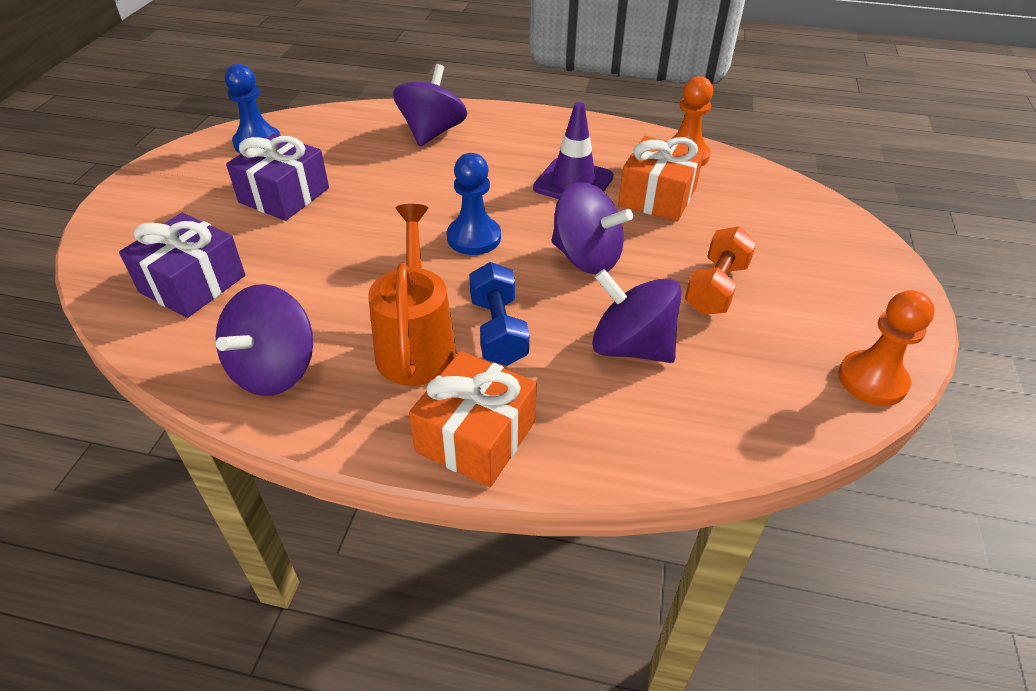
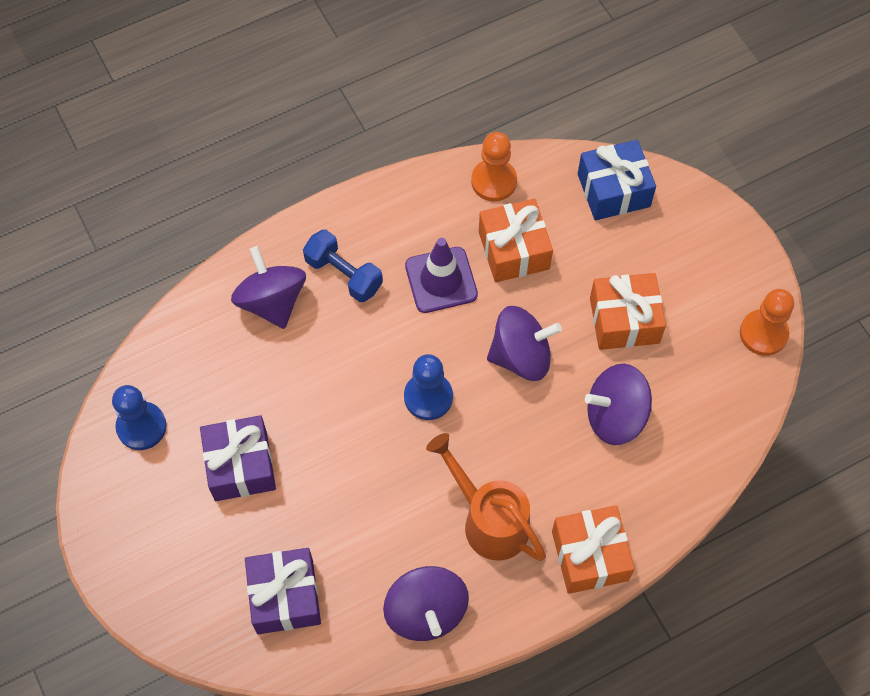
camera: 40 degrees left, 20 degrees up
blue dumbbell [469,262,530,366] -> blue dumbbell moved to [303,230,383,302]
orange dumbbell [685,226,757,315] -> orange gift [590,273,666,350]
none -> blue gift [578,140,656,220]

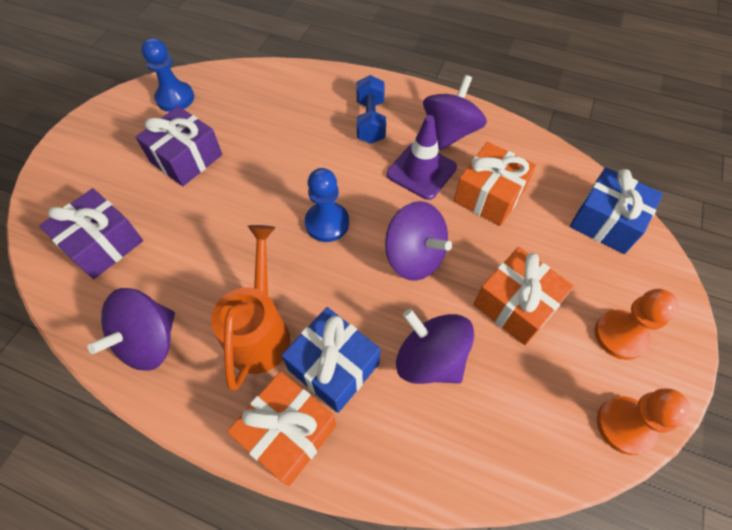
camera: 50 degrees right, 5 degrees down
purple spinning top [231,246,306,329] -> purple spinning top moved to [423,75,487,150]
orange pawn [471,132,517,202] -> orange pawn moved to [595,289,679,360]
none -> blue gift [281,307,381,413]

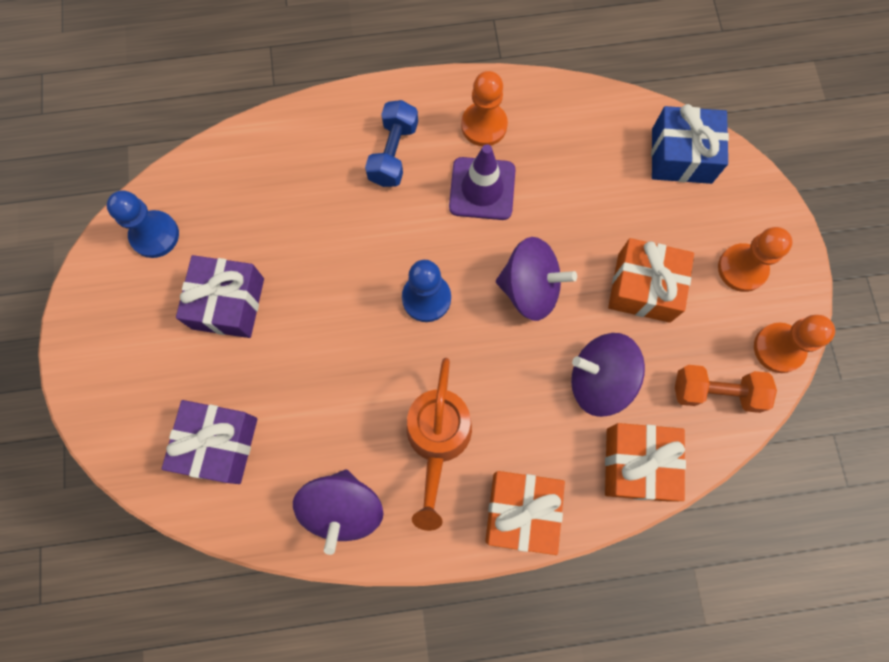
camera: 30 degrees left, 15 degrees up
orange watering can [211,225,290,391] -> orange watering can turned 150 degrees counterclockwise [407,358,472,531]
blue gift [281,307,381,413] -> none
blue dumbbell [356,75,386,144] -> blue dumbbell turned 45 degrees clockwise [365,100,418,187]
purple spinning top [423,75,487,150] -> orange pawn [461,71,508,146]
orange gift [454,142,536,226] -> orange gift moved to [605,423,686,502]
none -> orange dumbbell [675,365,777,413]

